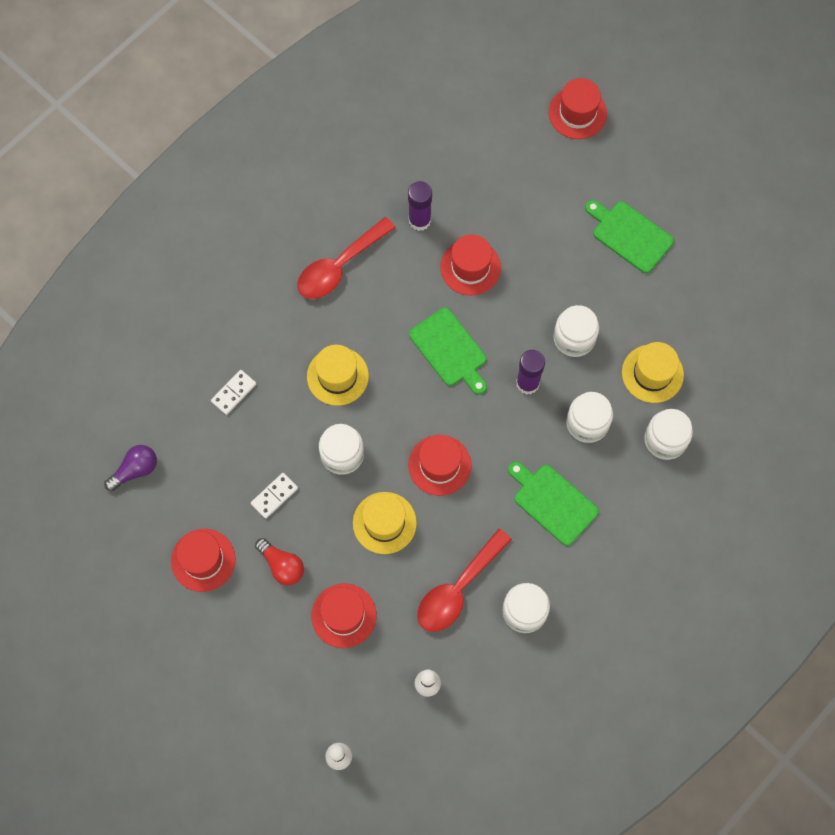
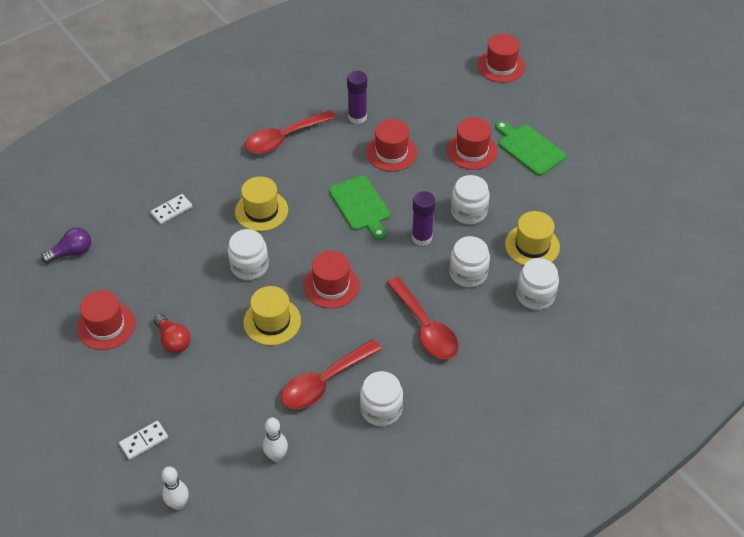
camera: 10 degrees right, 20 degrees down
white domino [251,473,298,519] -> white domino moved to [119,421,168,460]
red hat [311,584,376,648] -> red hat moved to [447,117,498,170]
green cutting board [508,461,599,546] -> red spoon [386,277,459,359]

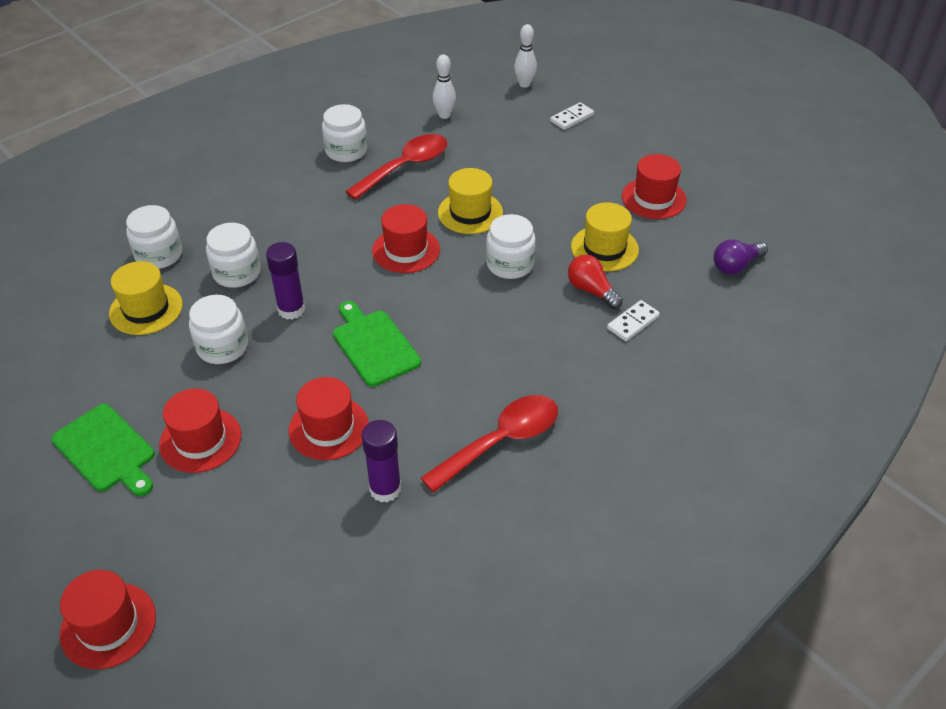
camera: 175 degrees right, 5 degrees down
red light bulb [153,314,191,353] -> red light bulb moved to [568,255,623,309]
yellow hat [235,176,288,231] -> yellow hat moved to [571,202,639,271]
red spoon [386,277,459,359] -> none

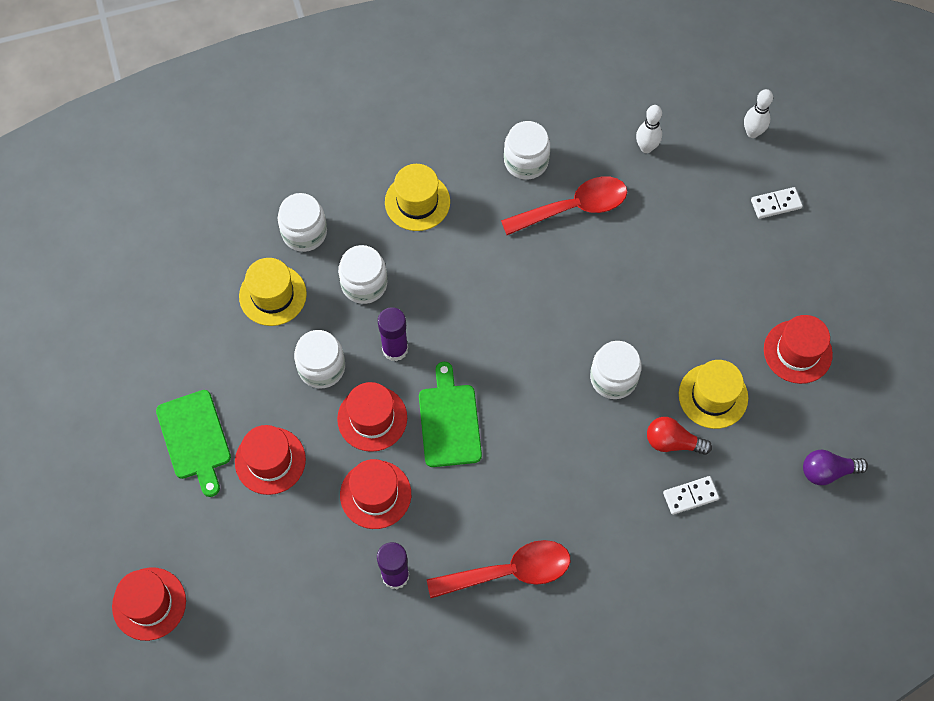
camera: 25 degrees right, 20 degrees up
red hat [372,204,440,273] -> red hat moved to [337,382,407,452]
yellow hat [438,168,503,234] -> yellow hat moved to [385,164,450,231]
red light bulb [568,255,623,309] -> red light bulb turned 60 degrees counterclockwise [647,417,712,455]

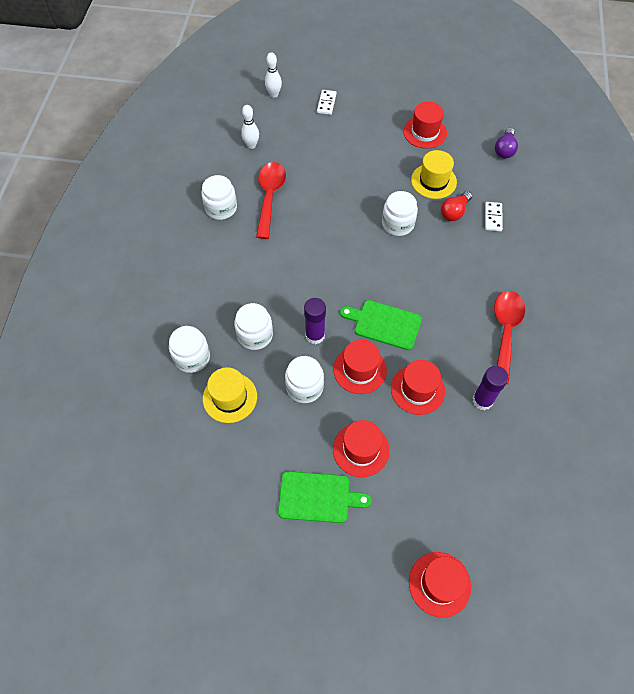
camera: 65 degrees left, 5 degrees down
yellow hat [385,164,450,231] -> none

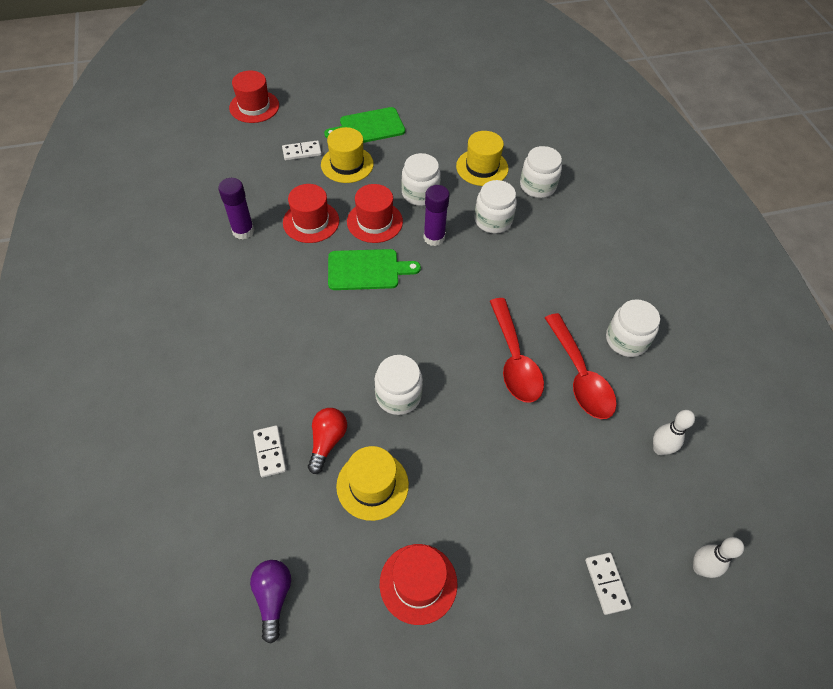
camera: 155 degrees right, 5 degrees down
red hat [333,420,390,477] -> yellow hat [321,127,374,183]
red spoon [494,291,525,384] -> red spoon moved to [490,298,544,403]
none -> white domino [282,140,322,160]

